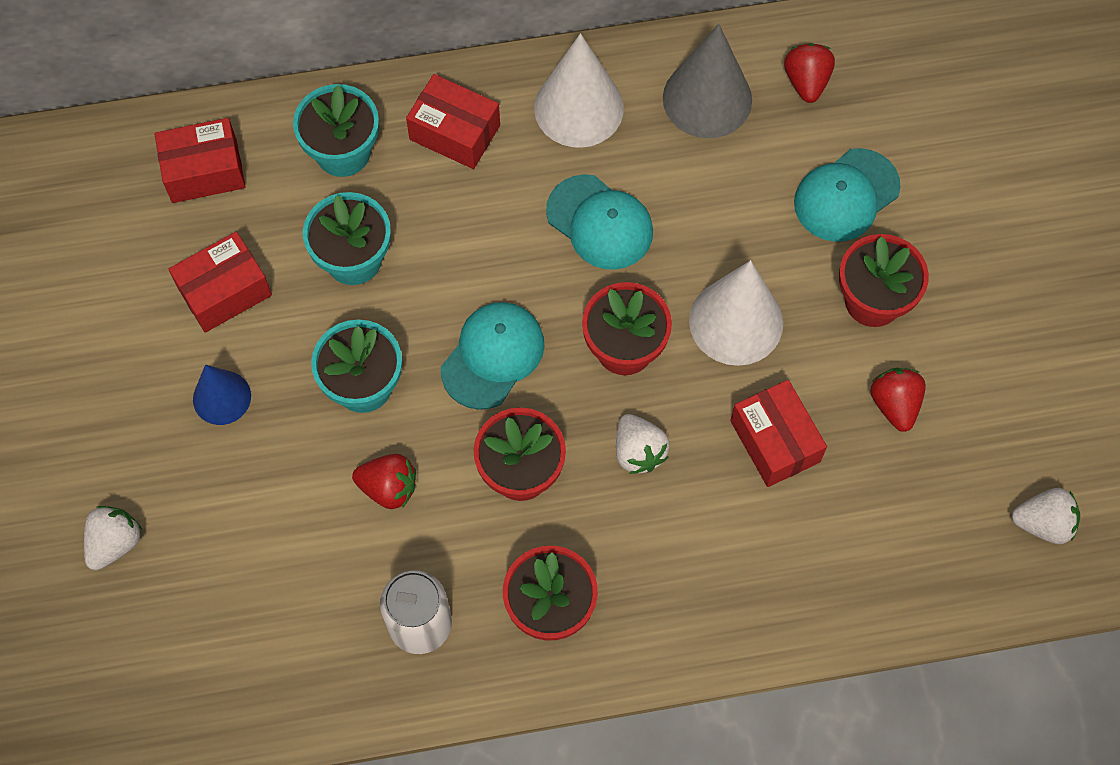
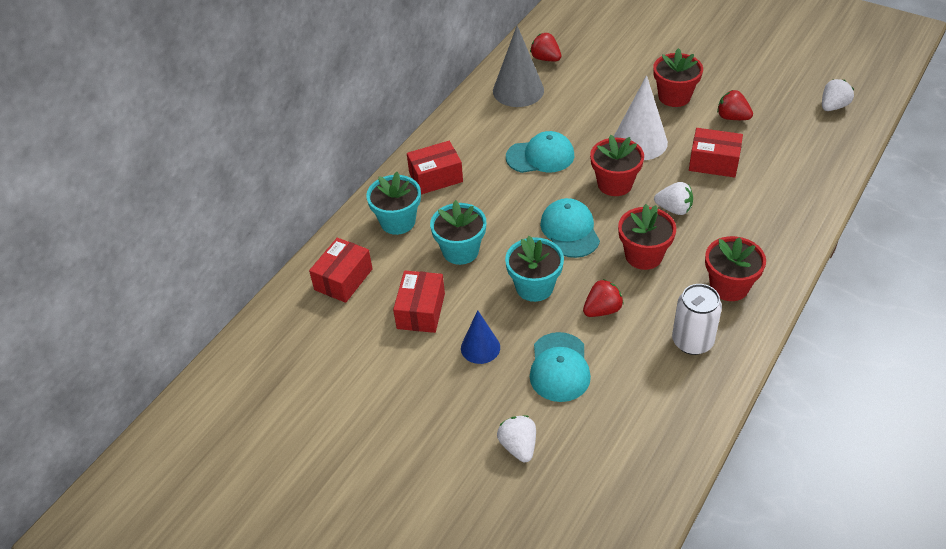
camera: 45 degrees left, 20 degrees down
white cone [534,33,624,148] -> none
turquoise cap [794,148,901,242] -> turquoise cap moved to [530,332,591,402]

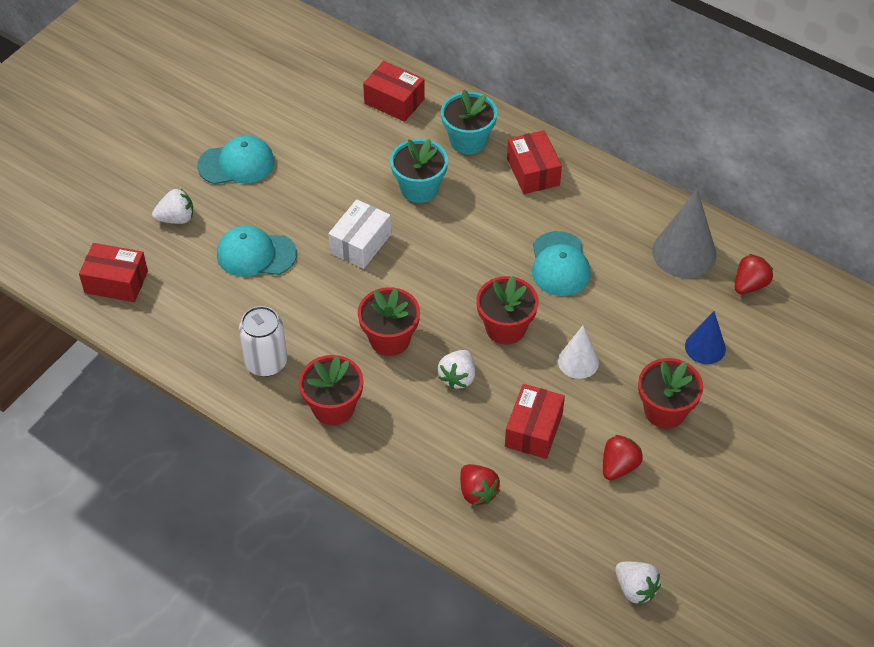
camera: 90 degrees right, 5 degrees up
red box [393,271,445,333] -> red box moved to [79,243,148,302]
blue cone [461,310,500,364] -> blue cone moved to [685,311,726,364]
turquoise flower pot [505,236,564,302] -> white box [328,199,391,269]
turquoise cap [540,198,600,258] -> turquoise cap moved to [197,135,274,184]
red strawberry [583,279,624,317] -> red strawberry moved to [460,464,500,505]
white cone [614,75,668,160] -> white cone [558,326,599,379], size x0.61

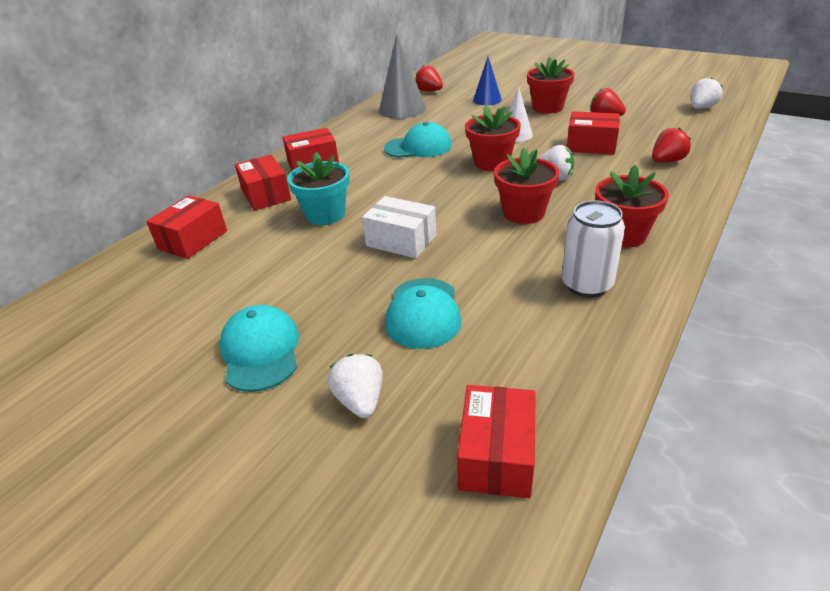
camera: 90 degrees left, 15 degrees down
turquoise flower pot [441,90,497,155] -> red box [235,155,291,210]

